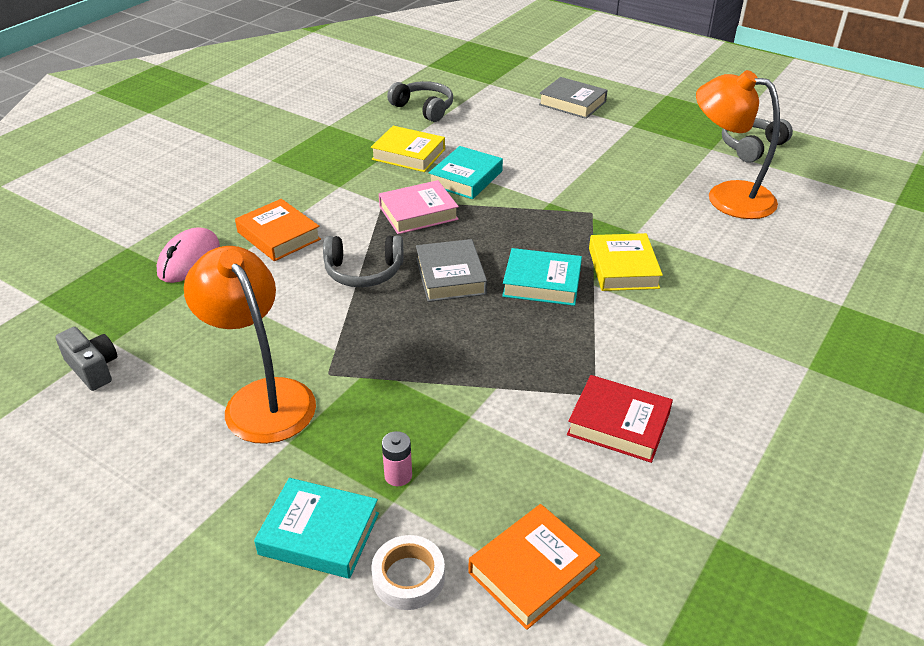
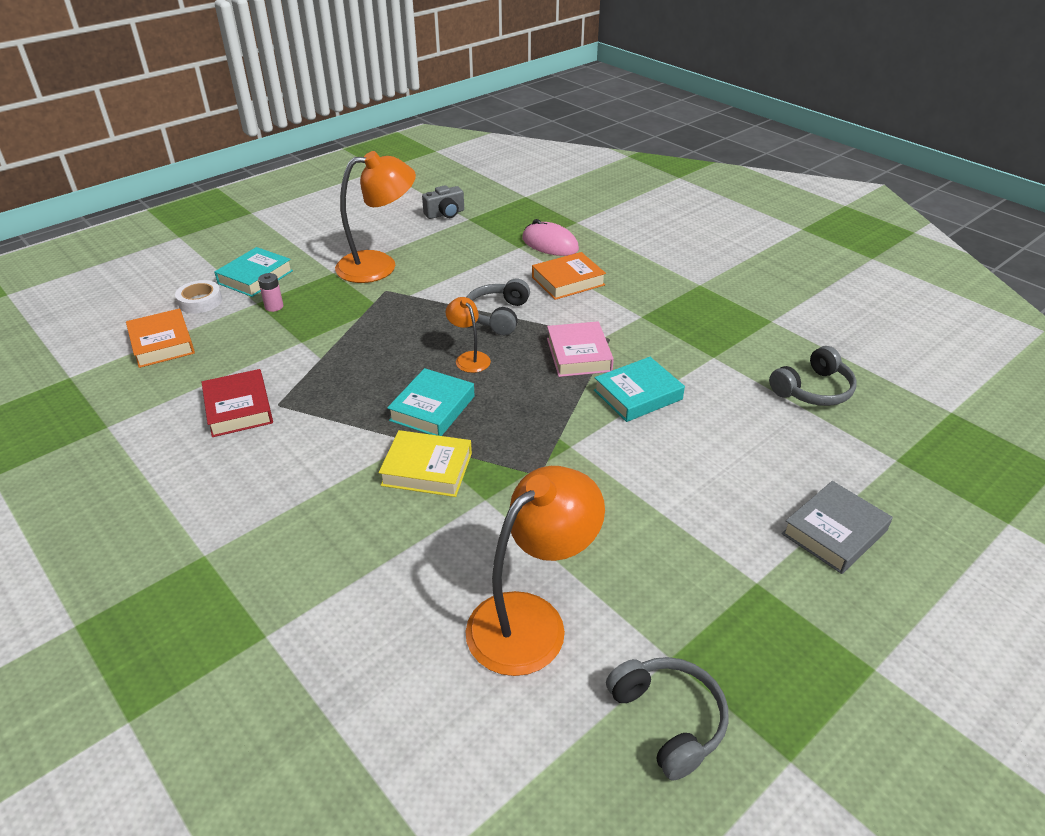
camera: 105 degrees right, 0 degrees up
yellow book [371,126,445,172] -> none
grey book [416,239,487,302] -> orange lamp [446,297,491,373]
turquoise book [429,146,503,199] -> turquoise book turned 75 degrees counterclockwise [594,357,685,422]
red book [567,375,673,463] -> red book turned 60 degrees counterclockwise [202,369,273,437]

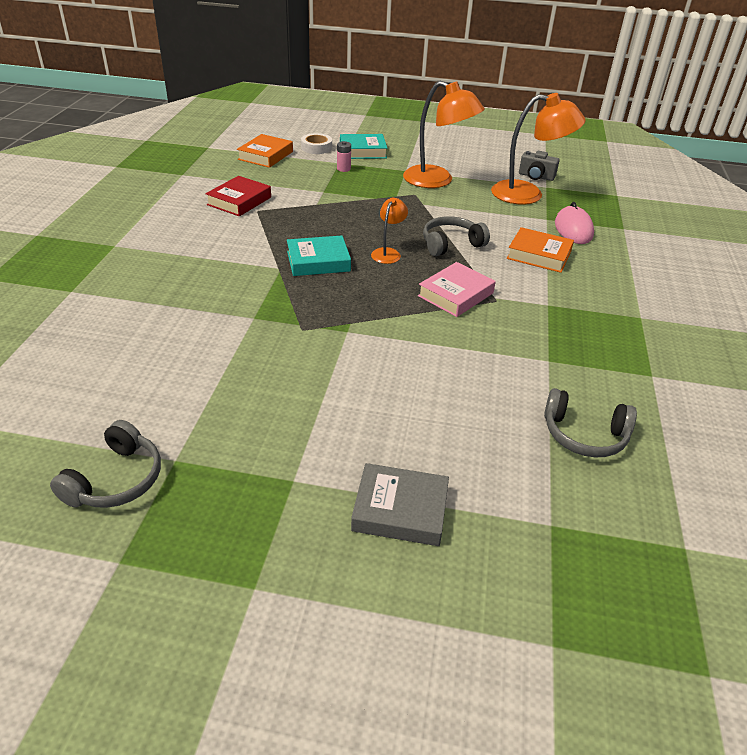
camera: 50 degrees right, 0 degrees up
yellow book [379,430,472,497] -> none
orange lamp [465,466,605,676] -> orange lamp moved to [491,93,586,205]
turquoise book [594,357,685,422] -> none

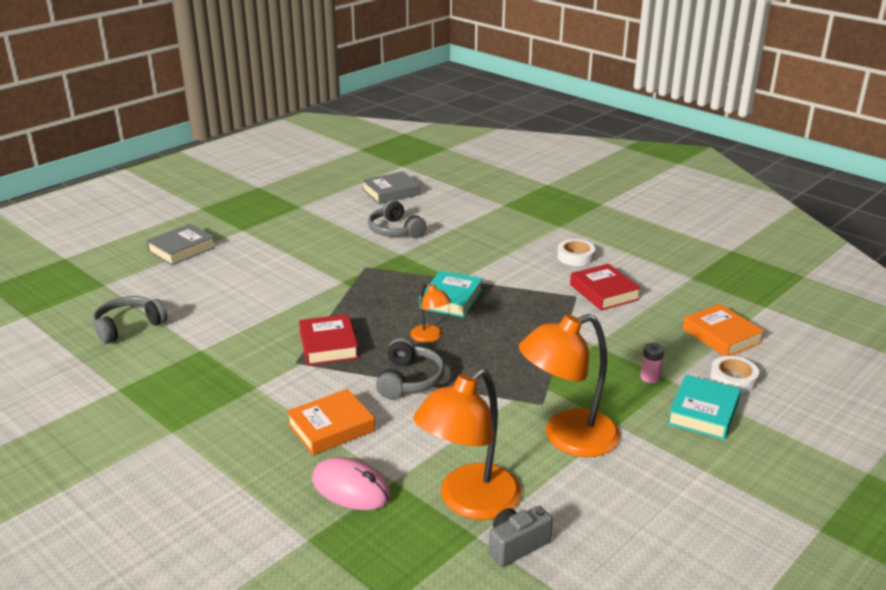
camera: 125 degrees right, 10 degrees down
grey headphones [50,420,161,508] -> grey headphones moved to [368,200,427,238]
pink book [418,262,496,317] -> red book [299,314,358,365]
none -> grey book [362,171,420,204]
none -> white tape [557,239,595,266]

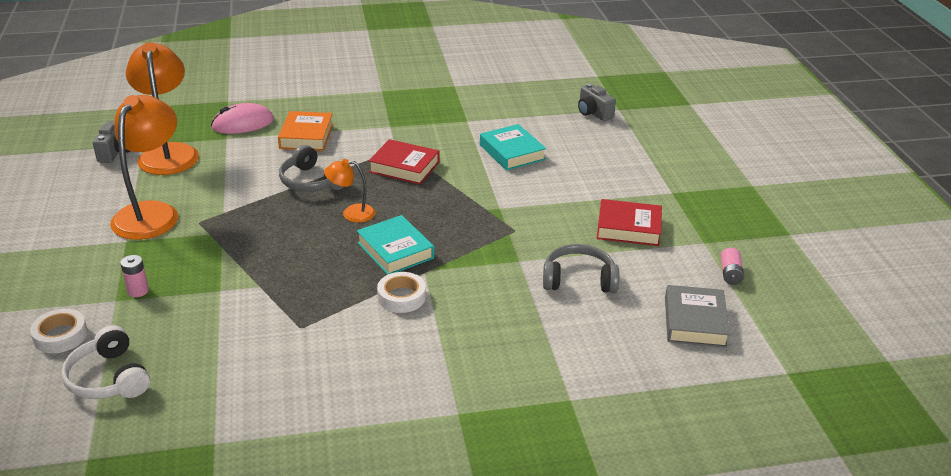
camera: 125 degrees right, 5 degrees up
grey headphones [93,296,167,344] -> none
grey book [146,224,216,266] -> none
white tape [557,239,595,266] -> white tape moved to [377,272,426,313]
red book [570,264,641,310] -> red book moved to [597,199,662,246]
turquoise book [667,375,741,440] -> turquoise book moved to [480,124,546,170]
orange book [683,304,765,356] -> white headphones [61,325,150,399]
none -> grey camera [578,84,616,121]
none -> pink battery [721,248,744,285]

